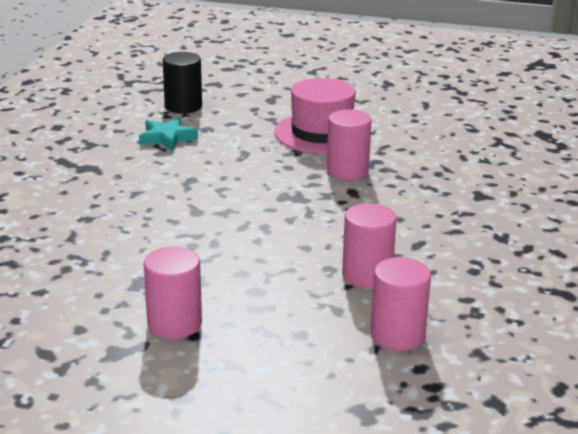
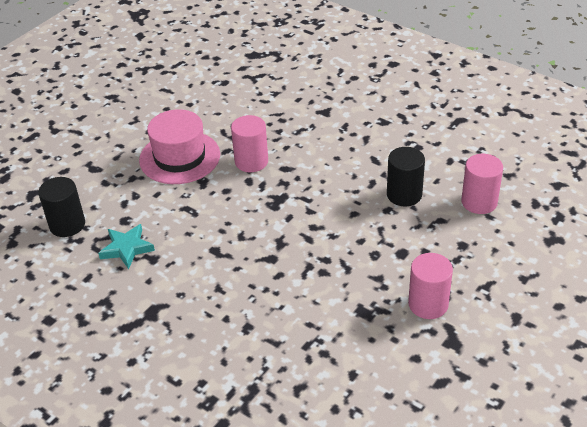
camera: 65 degrees left, 15 degrees up
pink cylinder [342,203,397,288] -> black cylinder [387,147,425,206]

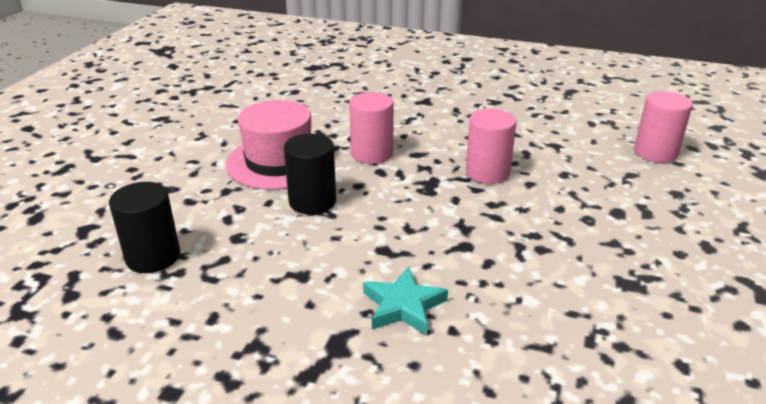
camera: 20 degrees left, 10 degrees down
turquoise star [98,224,155,269] -> turquoise star moved to [363,266,448,335]
black cylinder [387,147,425,206] -> black cylinder moved to [284,134,336,214]
pink cylinder [408,253,453,319] -> pink cylinder moved to [466,108,517,184]

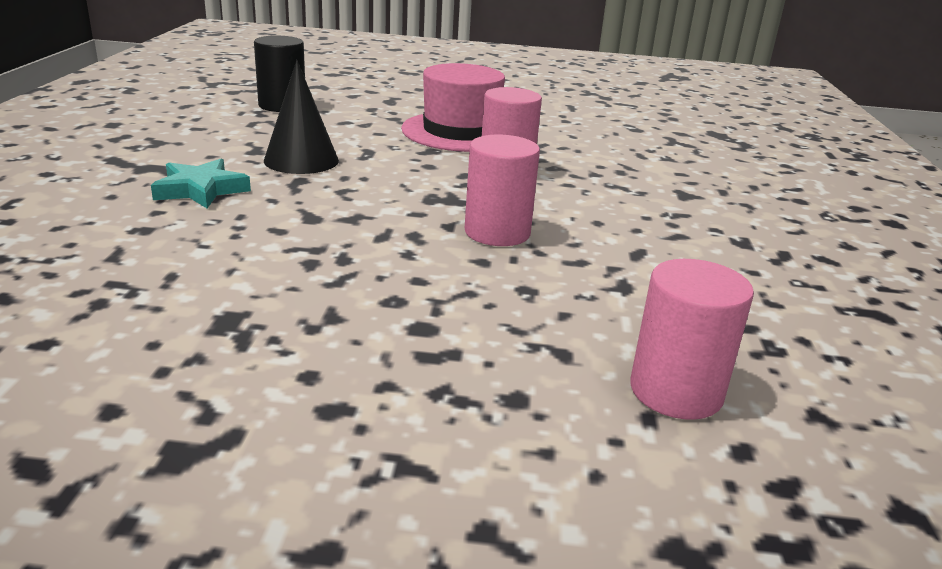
camera: 75 degrees right, 5 degrees down
black cylinder [284,134,336,214] -> none
none -> black cone [264,60,339,174]

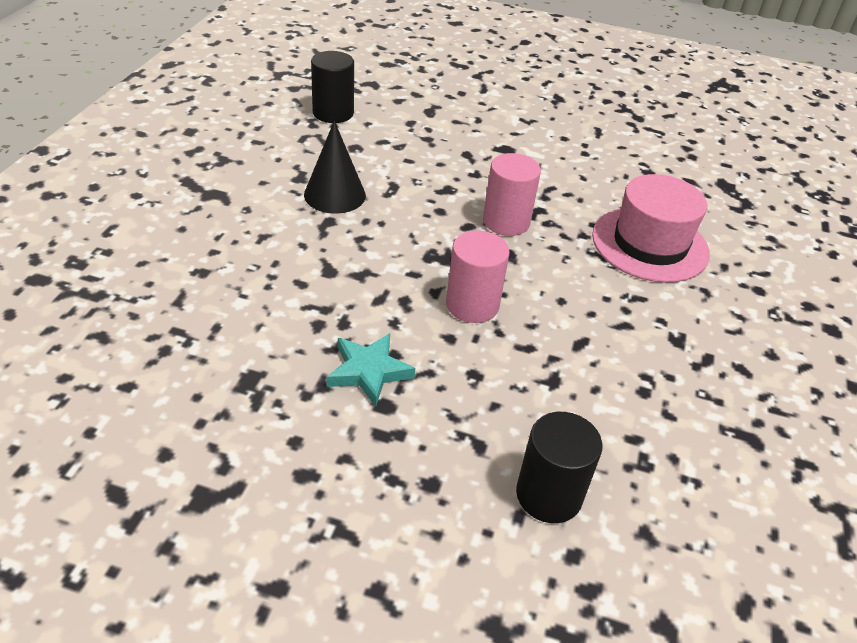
camera: 10 degrees right, 15 degrees up
turquoise star [151,159,251,208] -> turquoise star moved to [327,333,415,406]
pink hat [401,63,505,152] -> pink hat moved to [592,174,710,283]
pink cylinder [630,259,754,420] -> black cylinder [516,412,602,523]

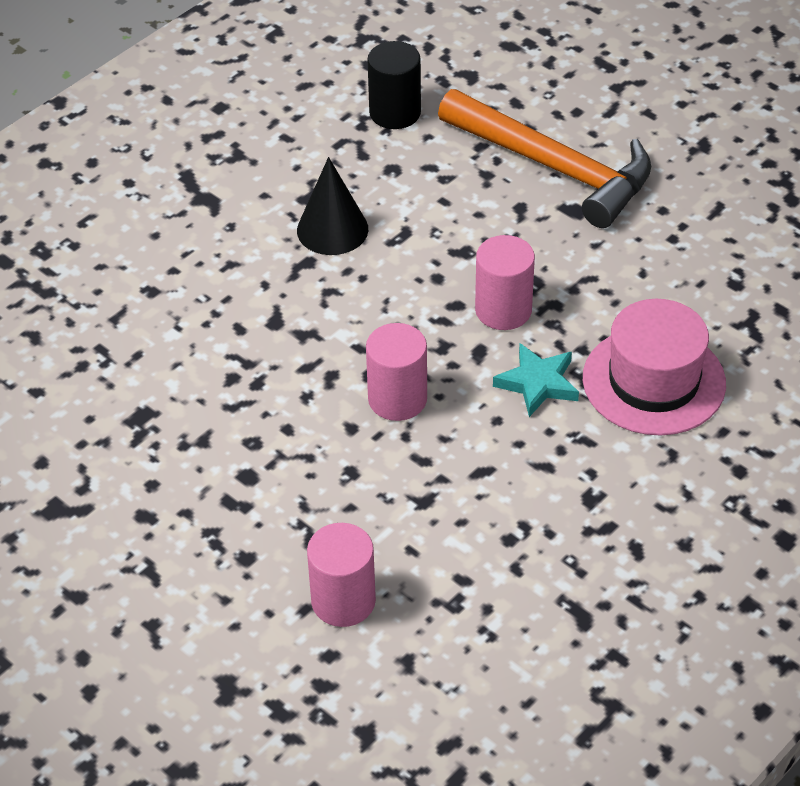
camera: 30 degrees right, 5 degrees up
turquoise star [327,333,415,406] -> turquoise star moved to [493,343,579,417]
black cylinder [516,412,602,523] -> pink cylinder [307,523,376,627]
none -> orange hammer [438,89,651,228]

